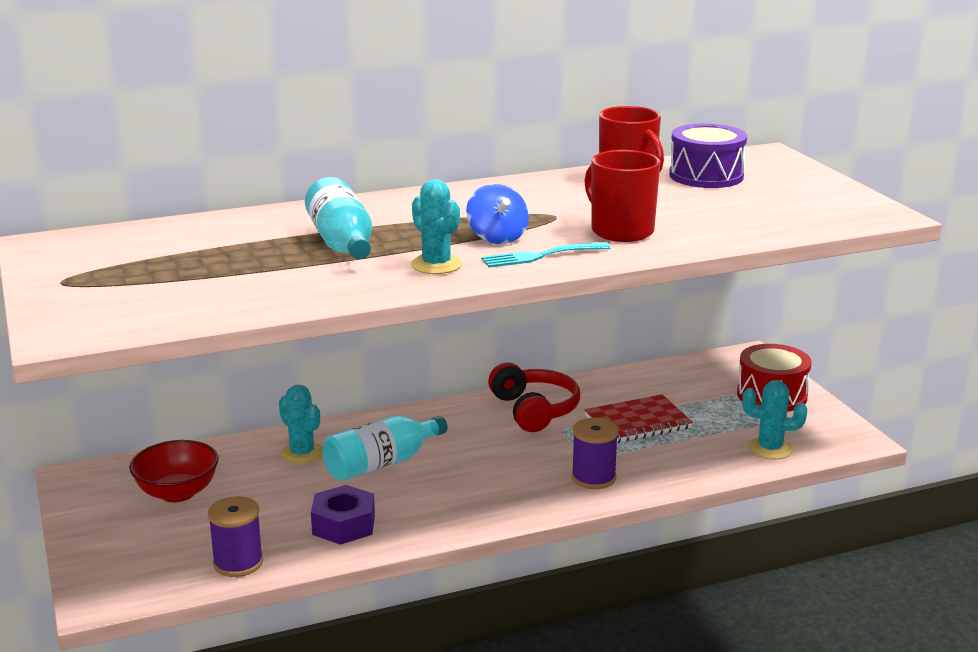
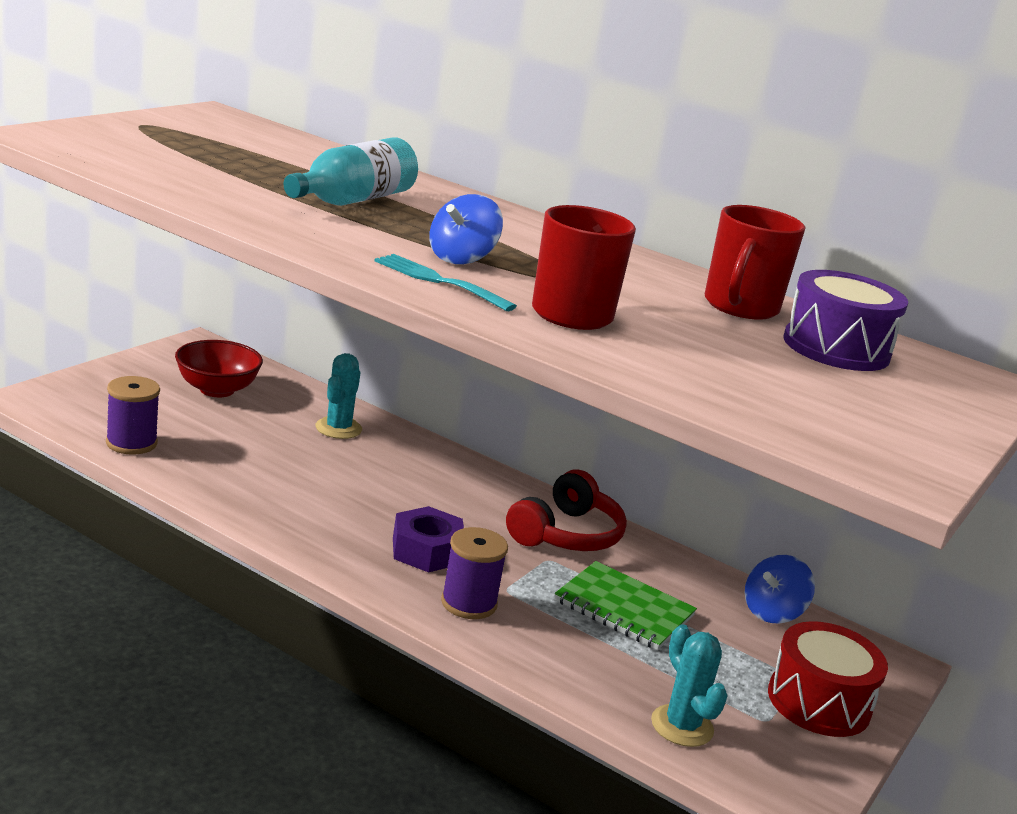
camera: 50 degrees right, 0 degrees up
purple nut [311,485,375,545] -> purple nut moved to [393,506,464,573]
turquoise bottle [323,416,447,481] -> none
turquoise cactus [411,179,462,274] -> none
red notebook [584,394,693,443] -> green notebook [554,561,697,650]
none -> blue spinning top [745,555,815,623]

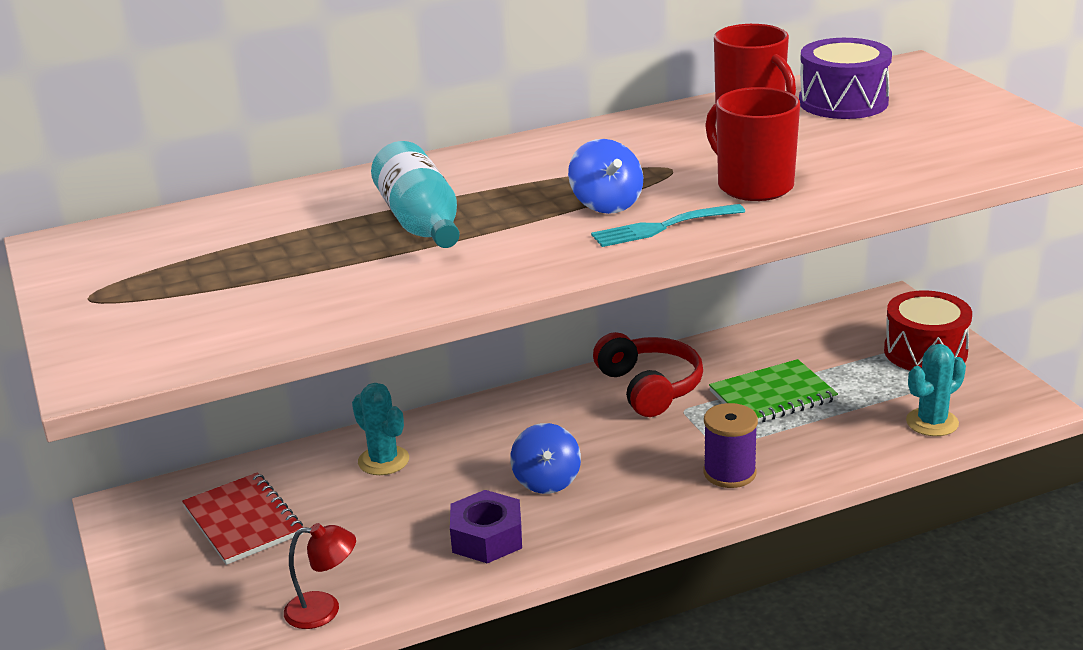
camera: 50 degrees left, 5 degrees up
purple spool [106,376,160,455] -> red lamp [284,523,356,629]
red bowl [175,340,263,397] -> red notebook [182,472,303,565]
purple nut [393,506,464,573] -> purple nut moved to [450,490,522,563]
turquoise cactus [651,624,728,747] -> turquoise cactus turned 45 degrees counterclockwise [906,344,966,436]
blue spinning top [745,555,815,623] -> blue spinning top moved to [510,423,581,494]

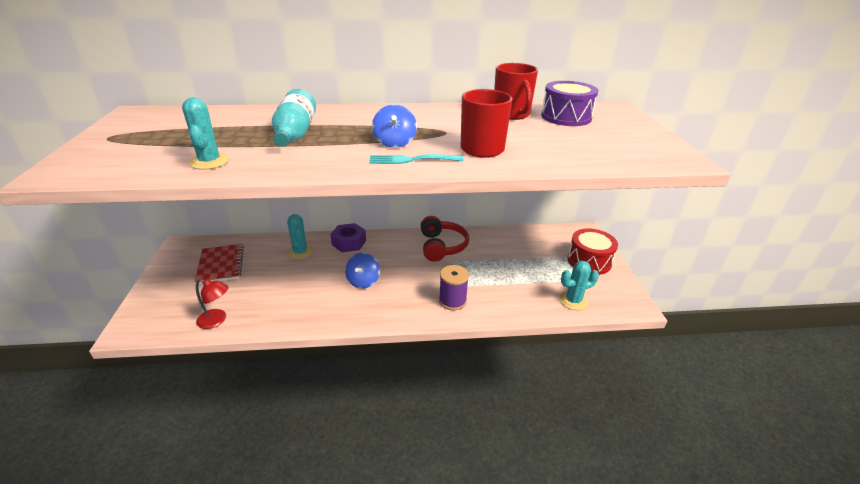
camera: 15 degrees right, 5 degrees up
purple nut [450,490,522,563] -> purple nut moved to [330,223,366,252]
green notebook [709,359,838,423] -> none
none -> turquoise cactus [182,97,229,170]

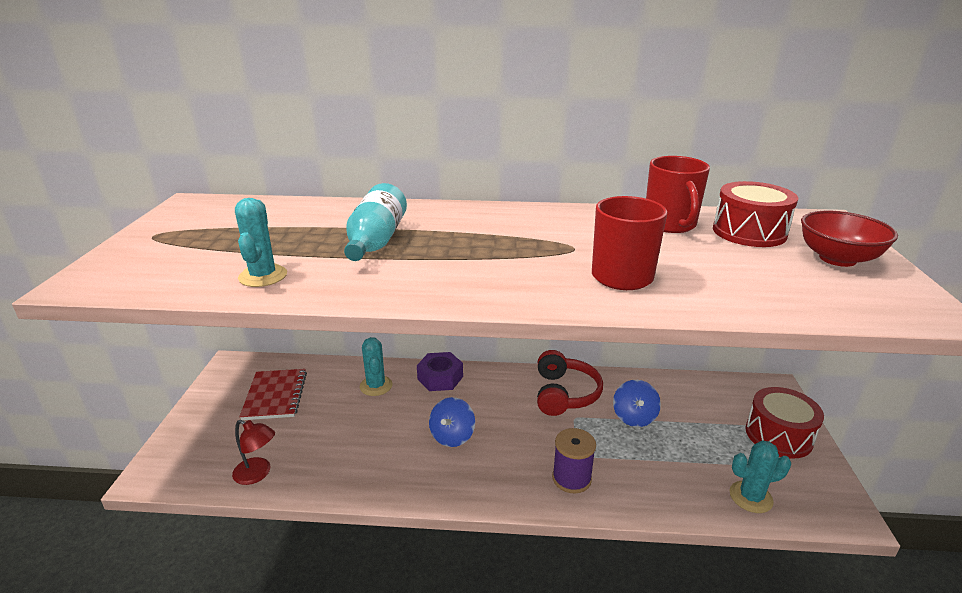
camera: 10 degrees right, 5 degrees down
turquoise fork [369,154,464,164] -> none
blue spinning top [372,104,417,148] -> blue spinning top moved to [613,380,661,427]
purple drum [541,81,598,126] -> red drum [713,181,798,247]
none -> red bowl [801,211,898,267]

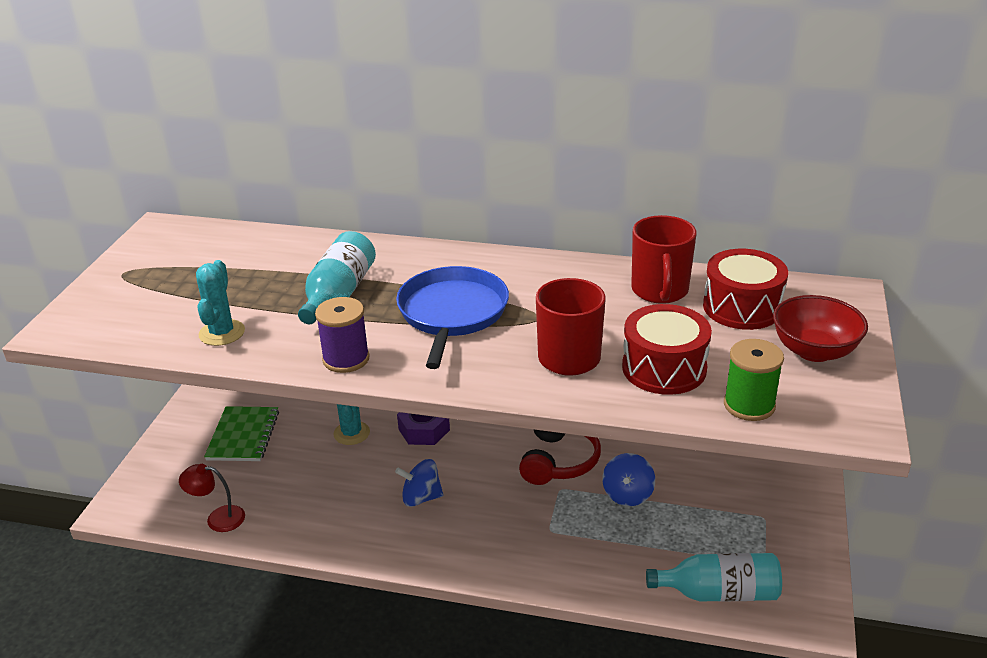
camera: 10 degrees right, 5 degrees up
red lamp [232,420,275,485] -> red lamp turned 150 degrees clockwise [179,464,245,532]
red notebook [239,369,307,420] -> green notebook [204,406,279,461]
blue spinning top [429,397,475,447] -> blue spinning top turned 60 degrees clockwise [395,459,444,507]
purple spool [552,428,596,494] -> purple spool moved to [315,297,370,373]
turquoise cactus [730,440,791,513] -> turquoise bottle [646,553,782,602]
red drum [745,387,824,459] -> red drum moved to [622,304,712,395]
none -> blue pan [396,266,509,369]
none -> green spool [724,339,784,421]

